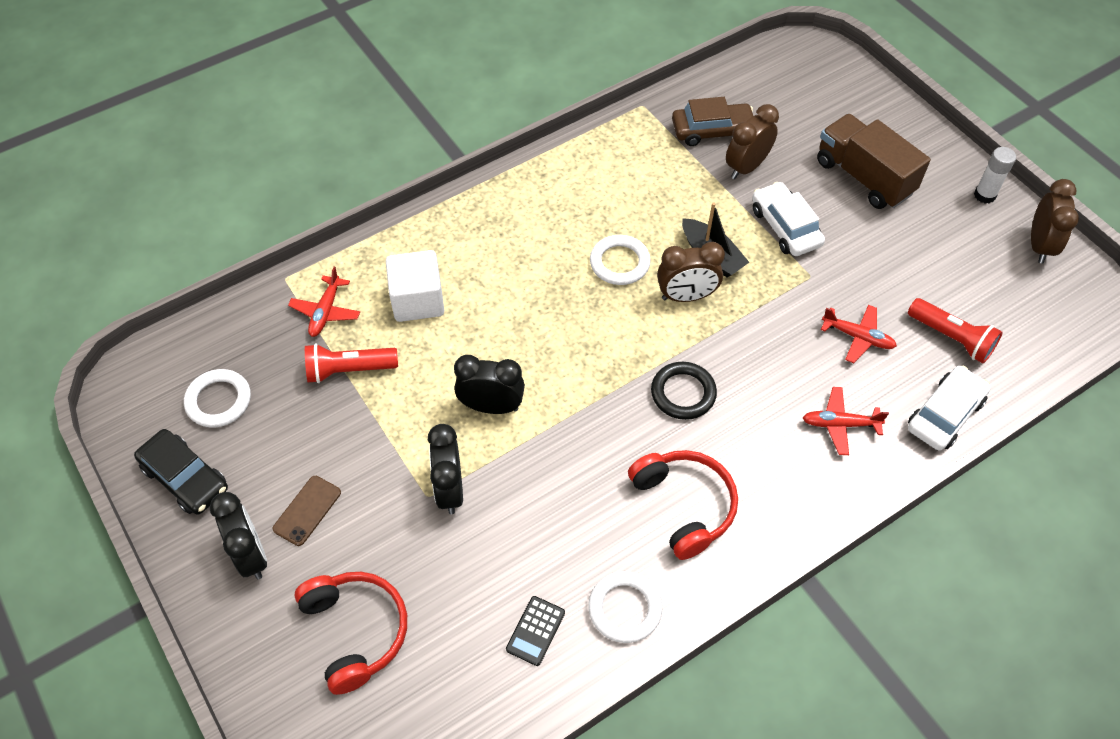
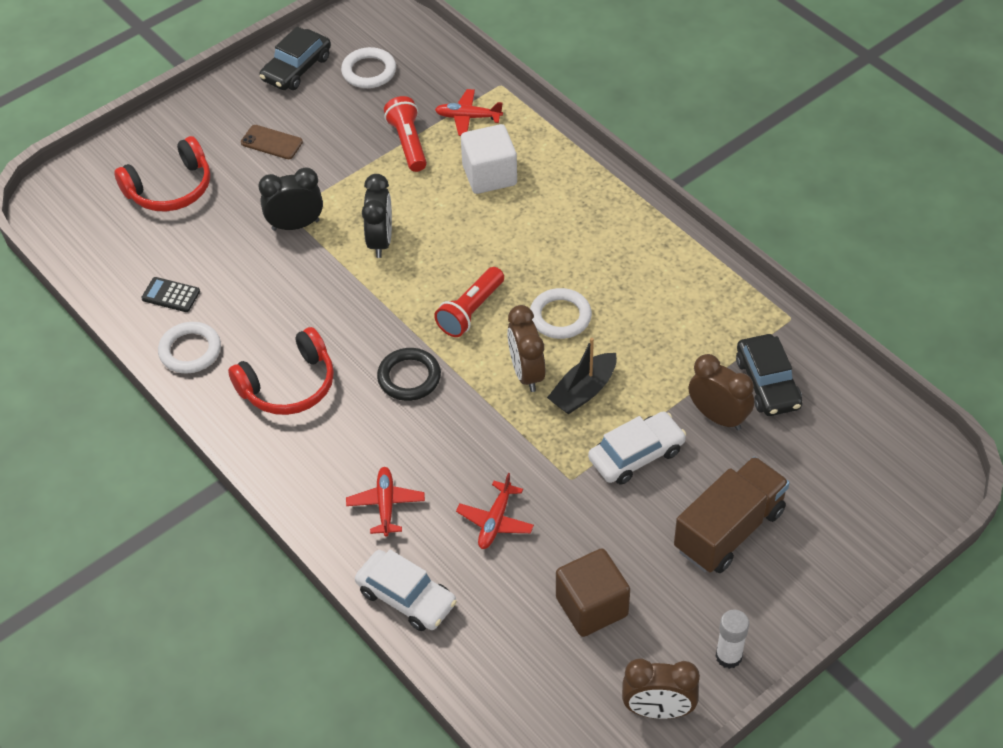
camera: 85 degrees right, 5 degrees down
black clock [210,492,267,580] -> none
brown car [672,97,753,146] -> black car [736,334,802,416]
red flashlight [908,298,1003,364] -> red flashlight moved to [434,267,504,337]
none -> brown cube [556,548,630,637]

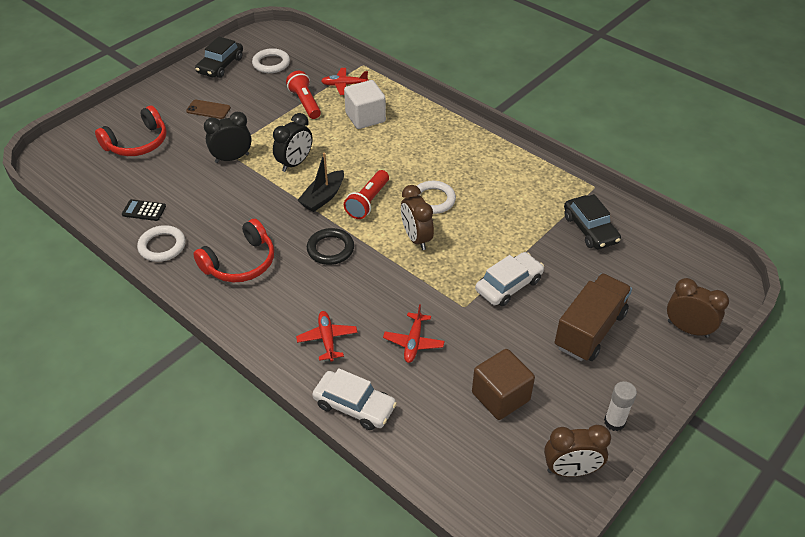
camera: 10 degrees left, 5 degrees down
black clock [362,174,392,258] -> black clock turned 45 degrees clockwise [273,113,312,172]
black boat [547,338,617,415] -> black boat moved to [297,153,344,212]
brown clock [689,354,754,431] -> brown clock moved to [667,278,729,338]

